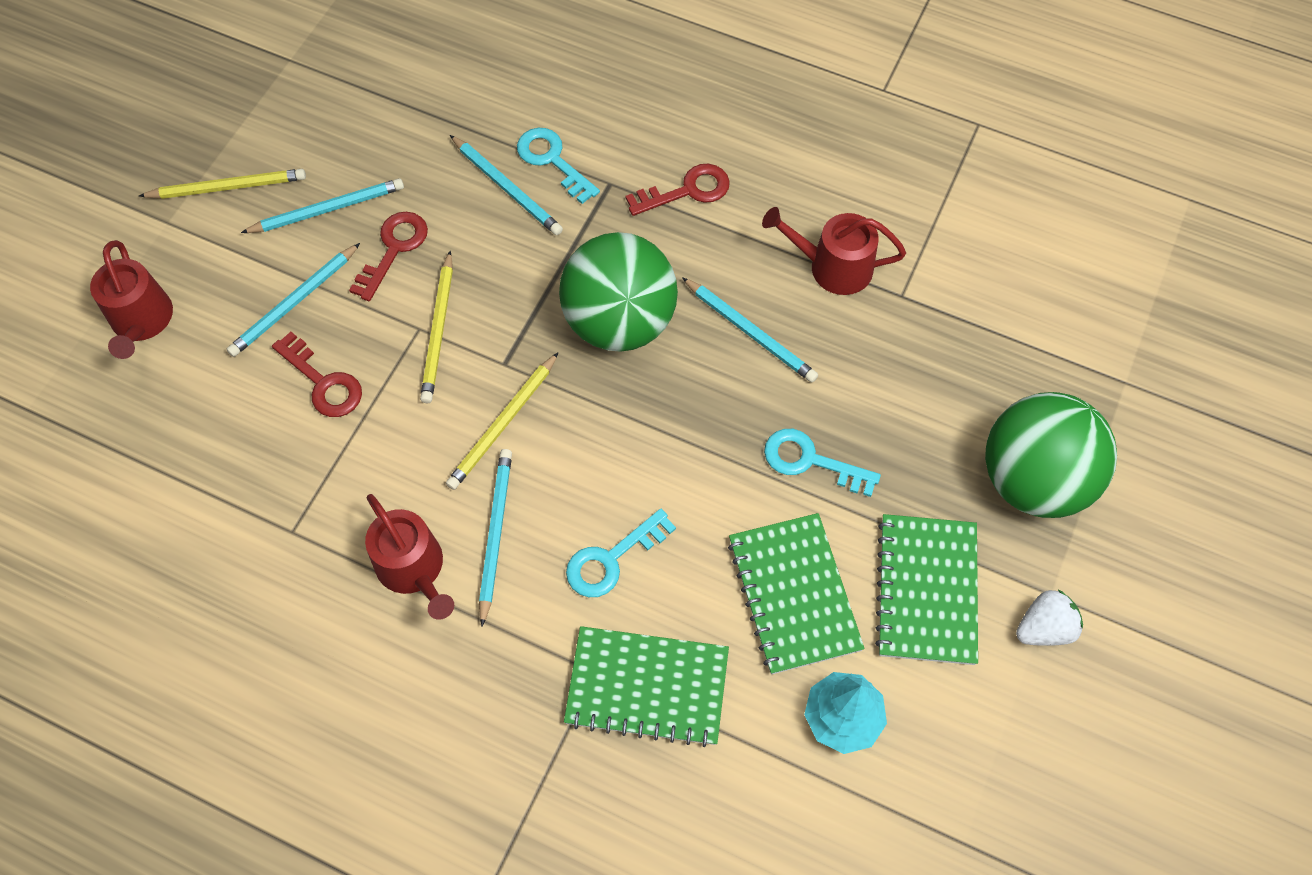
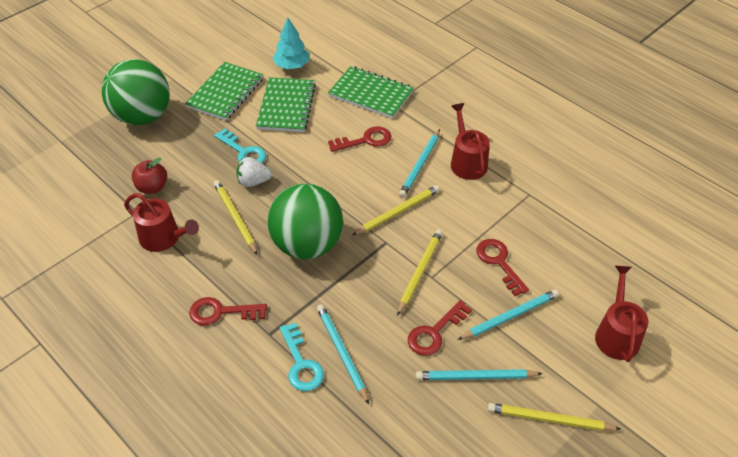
camera: 160 degrees left, 15 degrees down
turquoise key [566,508,676,597] -> red key [328,126,391,152]
turquoise pencil [682,277,818,383] -> yellow pencil [214,180,258,255]
white strawberry [1016,590,1083,646] -> white strawberry moved to [236,157,272,187]
none -> red apple [132,158,167,194]

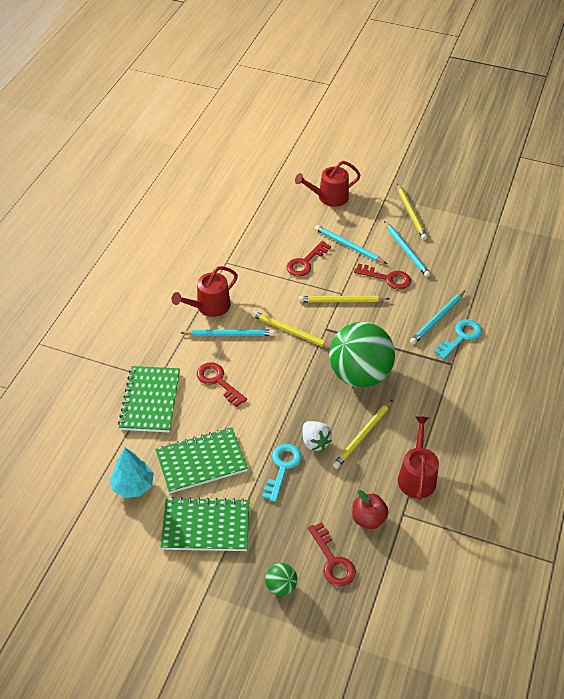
camera: 115 degrees left, 0 degrees up
green ball [102,59,170,125] -> green ball [265,563,297,596], size x0.42
red key [189,297,267,326] -> red key moved to [308,522,356,586]

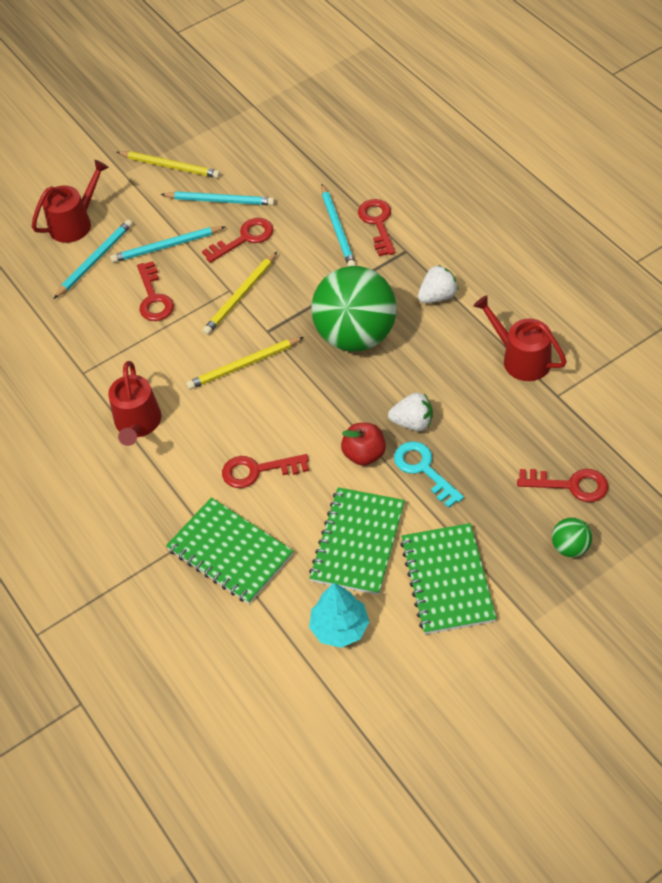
camera: 50 degrees left, 5 degrees up
green notebook [160,497,250,551] -> green notebook turned 45 degrees counterclockwise [400,523,497,634]
turquoise pencil [180,330,275,336] -> turquoise pencil moved to [54,220,133,299]
red watering can [295,161,361,207] -> red watering can turned 150 degrees counterclockwise [32,160,109,243]
yellow pencil [333,399,393,469] -> none
red apple [352,490,388,529] -> red apple moved to [341,423,386,466]
turquoise key [434,319,482,359] -> red key [358,199,395,256]
none -> white strawberry [418,265,458,303]

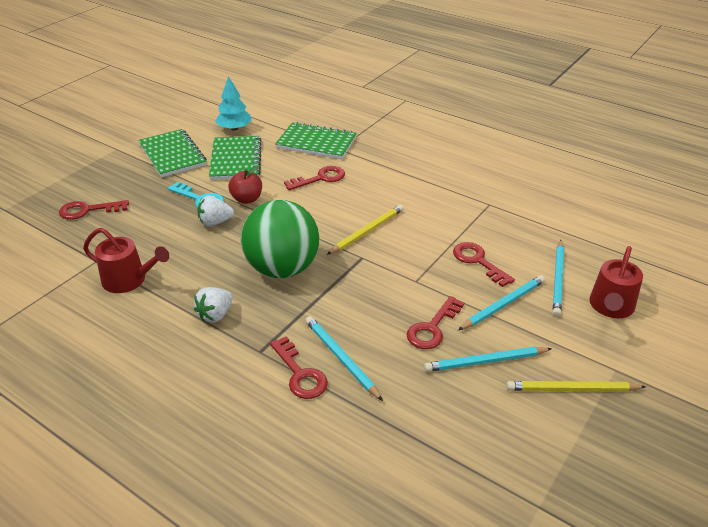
camera: 155 degrees right, 15 degrees down
red watering can [108,361,161,446] -> none
yellow pencil [203,252,277,335] -> none
green ball [552,517,592,557] -> none

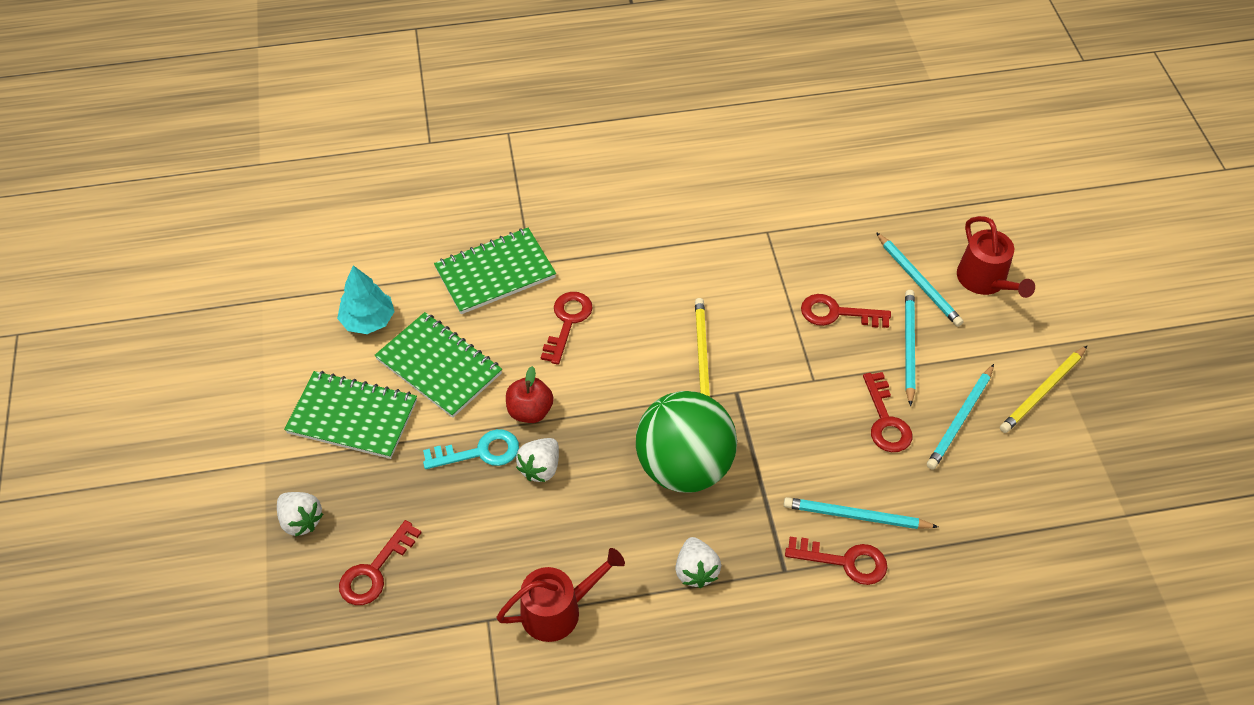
camera: 45 degrees left, 15 degrees up
none -> white strawberry [277,492,323,537]

